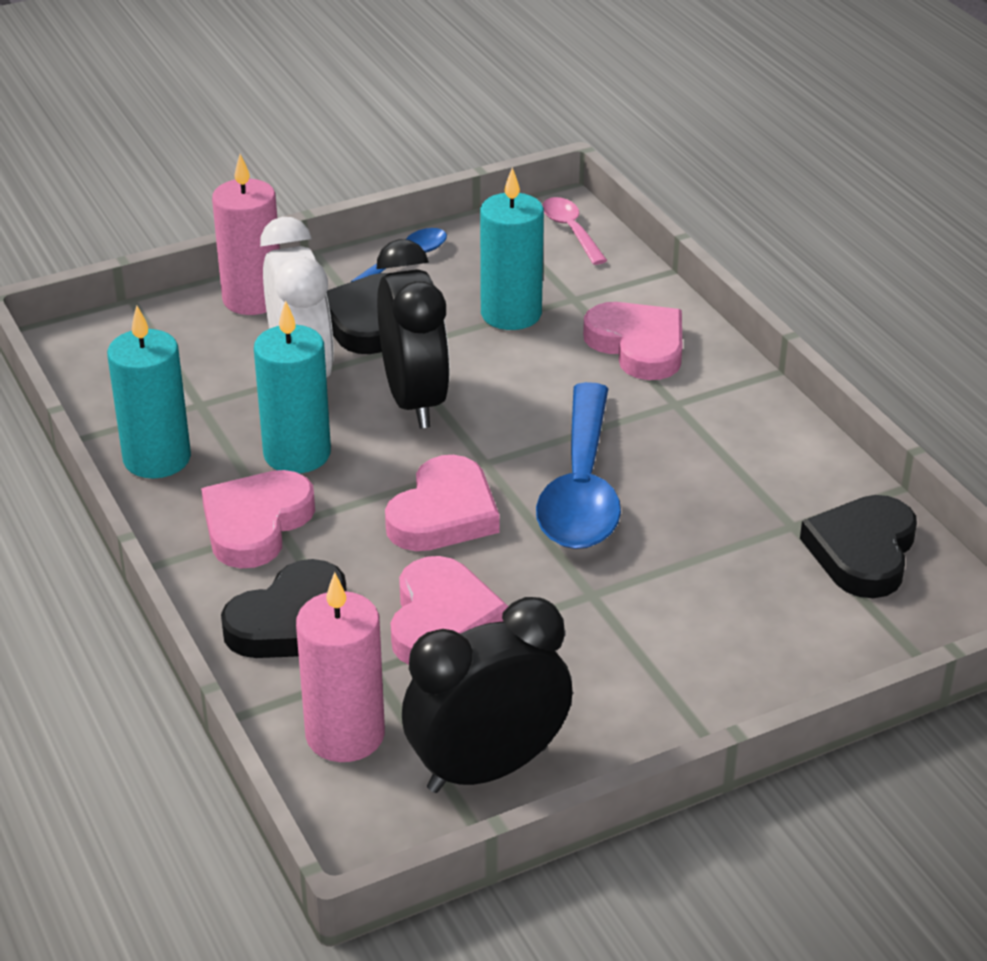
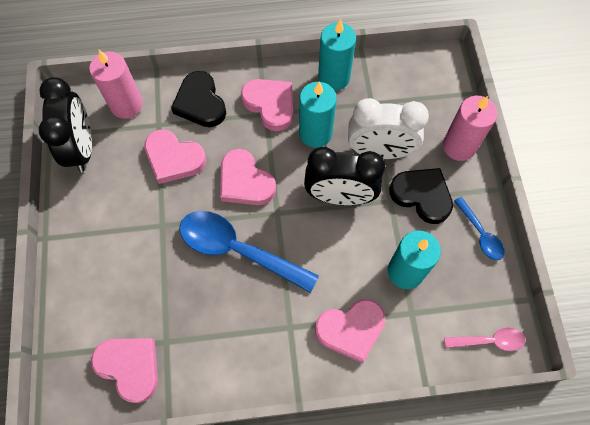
camera: 110 degrees right, 30 degrees up
black heart [800,495,917,598] -> pink heart [91,338,158,403]

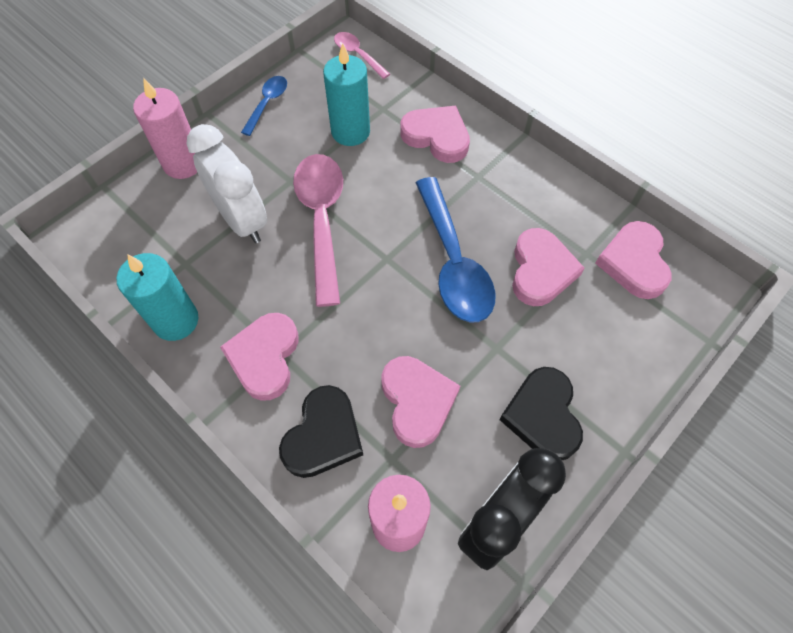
camera: 130 degrees left, 5 degrees down
pink heart [220,149,276,205] -> pink heart moved to [512,228,585,306]
turquoise candle [299,82,337,148] -> none
black clock [304,147,385,205] -> pink spoon [293,154,343,307]
black heart [389,168,453,224] -> black heart moved to [499,367,583,460]

